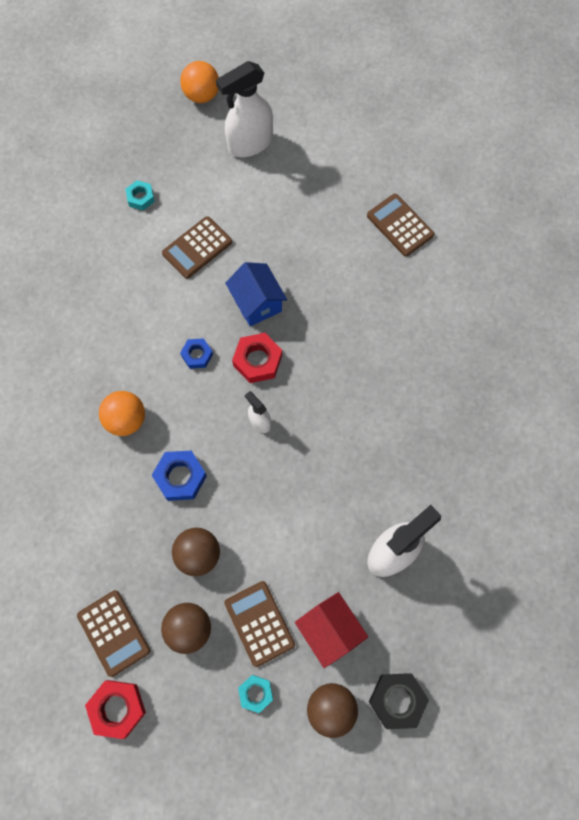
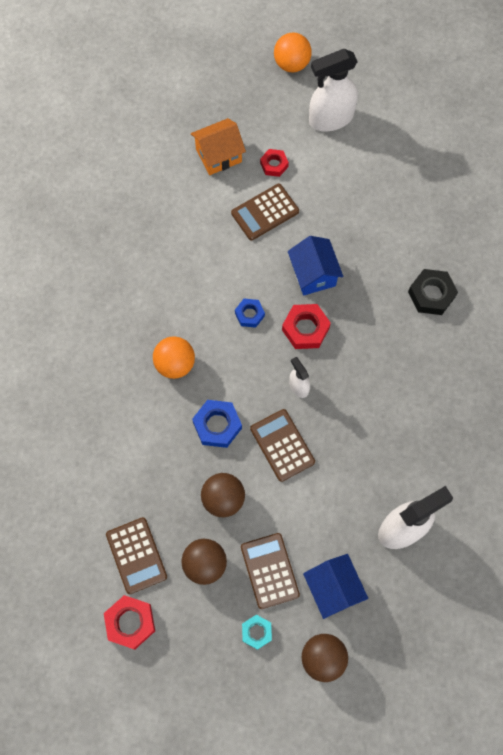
camera: 10 degrees right, 0 degrees up
turquoise nut [125,180,155,210] -> orange house [191,118,246,175]
red house [295,592,368,668] -> blue house [303,554,368,619]
brown calculator [367,194,434,257] -> brown calculator moved to [250,409,315,482]
black nut [369,673,429,729] -> black nut moved to [408,269,458,315]
none -> red nut [260,149,289,177]

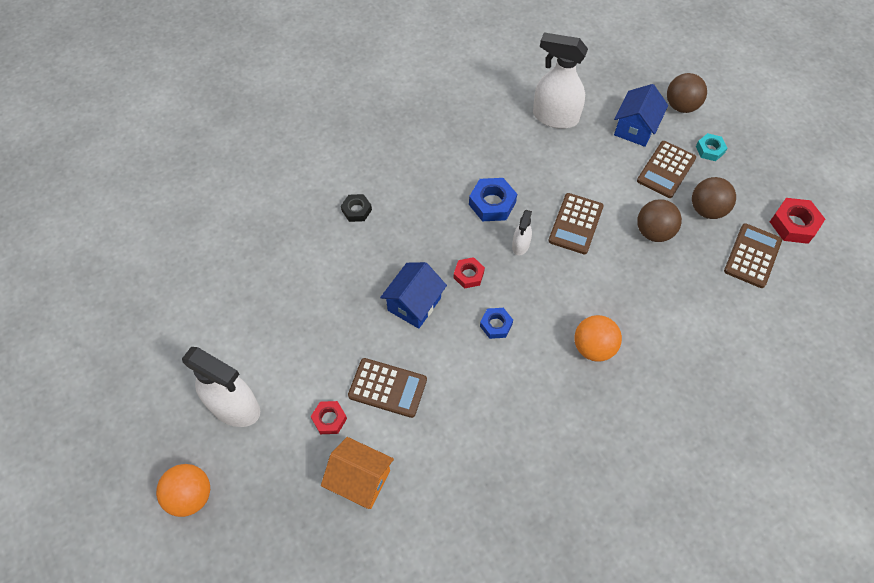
camera: 130 degrees left, 10 degrees down
blue nut [192,400,242,448] -> blue nut moved to [469,178,517,221]
red nut [282,304,331,349] -> red nut [454,257,485,289], size x0.63
black nut [408,269,458,315] -> black nut [341,194,372,222], size x0.63

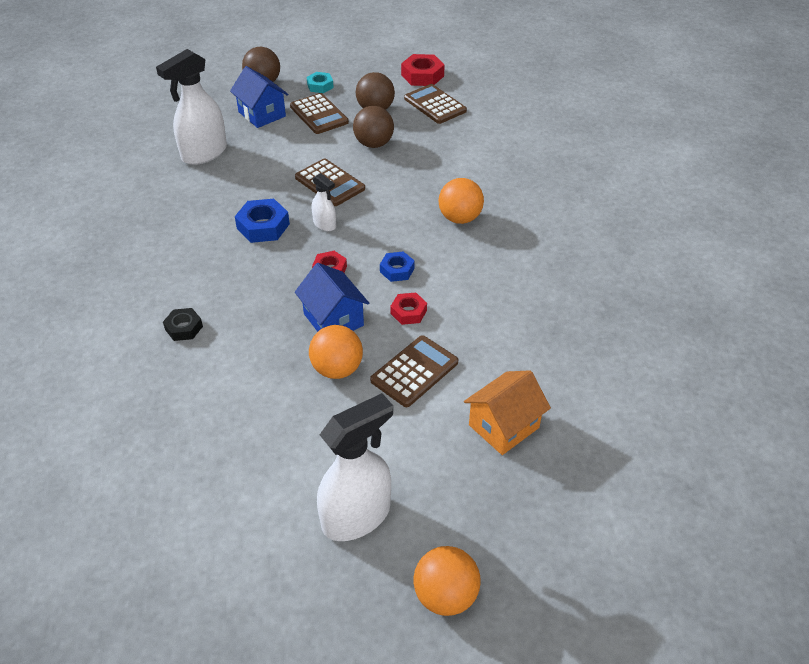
camera: 65 degrees left, 15 degrees down
red nut [311,401,347,434] -> red nut moved to [390,293,427,325]
none -> orange ball [309,325,363,379]

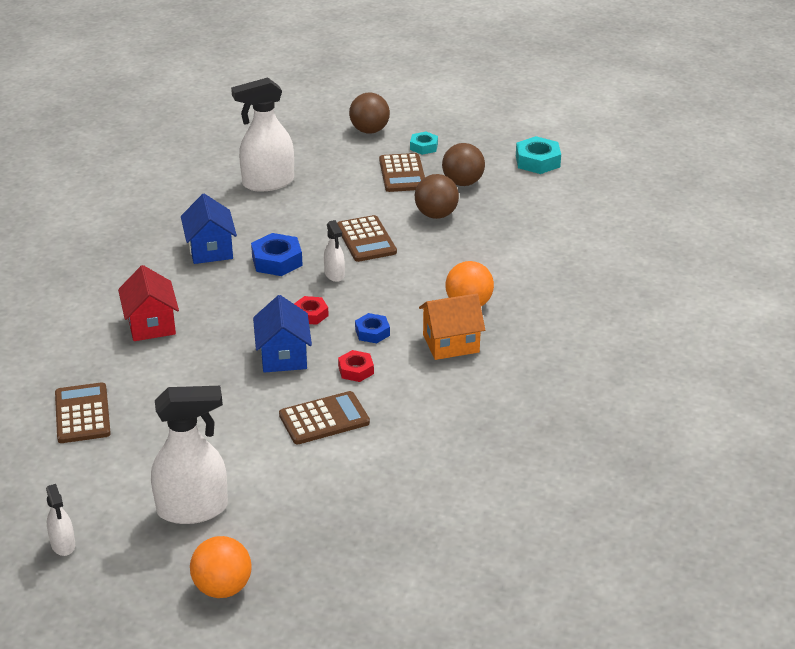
camera: 25 degrees right, 10 degrees down
black nut [163,308,203,341] -> red house [118,265,179,341]
blue house [230,66,288,128] -> blue house moved to [181,194,237,264]
orange ball [309,325,363,379] -> none
red nut [401,54,445,86] -> turquoise nut [516,136,561,174]
brown calculator [404,84,467,124] -> brown calculator moved to [55,382,111,443]
orange house [464,370,551,455] -> orange house moved to [419,293,485,360]
none -> white spray bottle [46,484,75,556]

